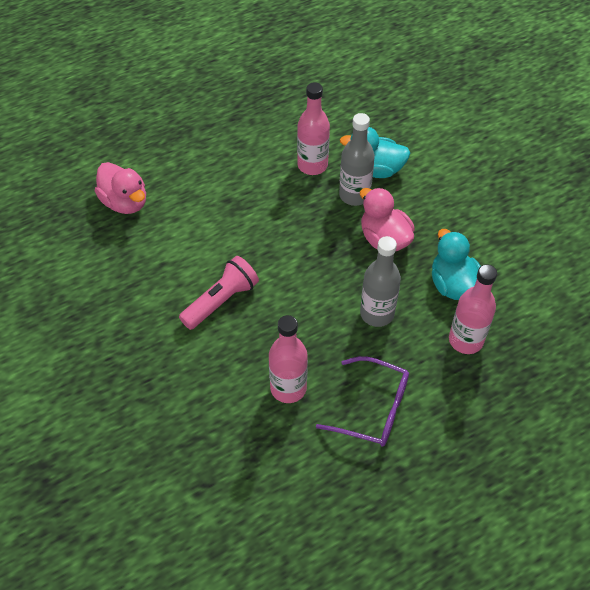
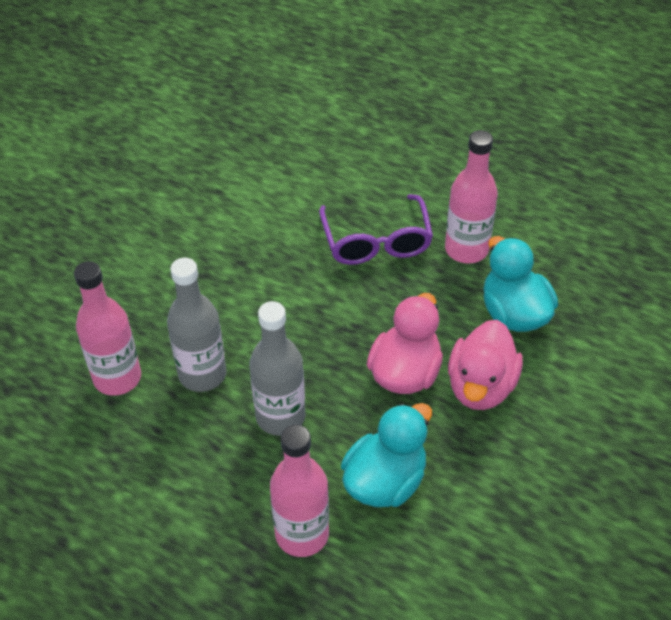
camera: 60 degrees right, 5 degrees down
pink duck [95,162,146,214] -> pink duck moved to [448,320,523,410]
pink flashlight [179,256,259,330] -> none
purple glasses [316,356,409,447] -> purple glasses moved to [319,194,433,265]
grey bottle [339,113,375,206] -> grey bottle moved to [167,258,227,392]

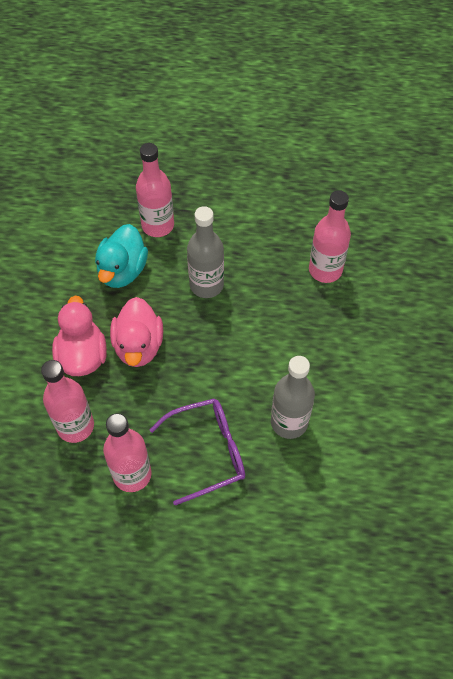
camera: 155 degrees right, 10 degrees up
grey bottle [167,258,227,392] -> grey bottle moved to [271,356,315,439]
purple glasses [319,194,433,265] -> purple glasses turned 105 degrees clockwise [150,398,245,505]
turquoise duck [483,236,558,332] -> pink bottle [41,360,94,443]

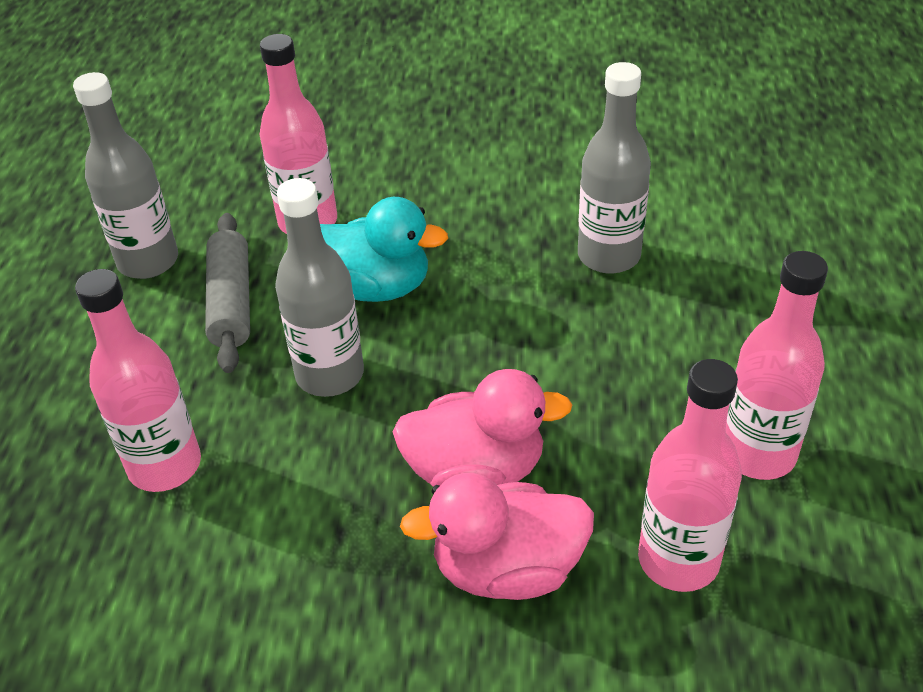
camera: 90 degrees left, 15 degrees down
turquoise duck [95,224,148,288] -> turquoise duck moved to [320,197,448,302]
purple glasses [150,398,245,505] -> none
none -> grey bottle [73,72,178,279]
none -> grey rolling pin [205,213,250,373]

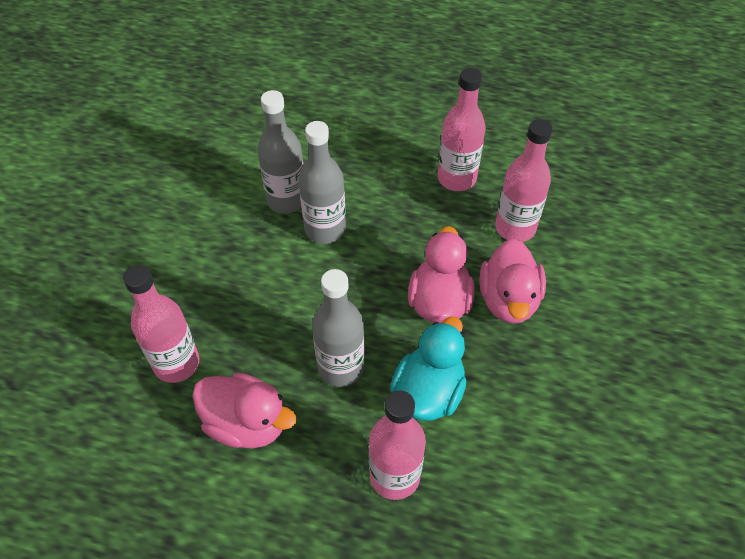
camera: 80 degrees left, 10 degrees up
grey bottle [73,72,178,279] -> grey bottle moved to [299,121,346,244]
grey rolling pin [205,213,250,373] -> pink duck [192,372,297,448]
turquoise duck [320,197,448,302] -> turquoise duck moved to [390,317,466,421]

